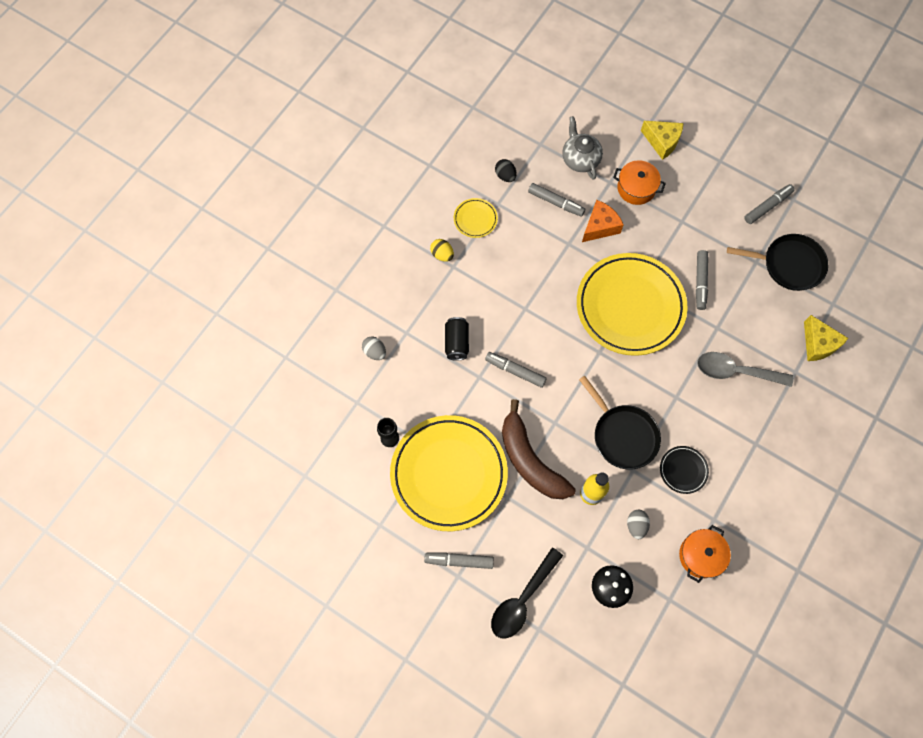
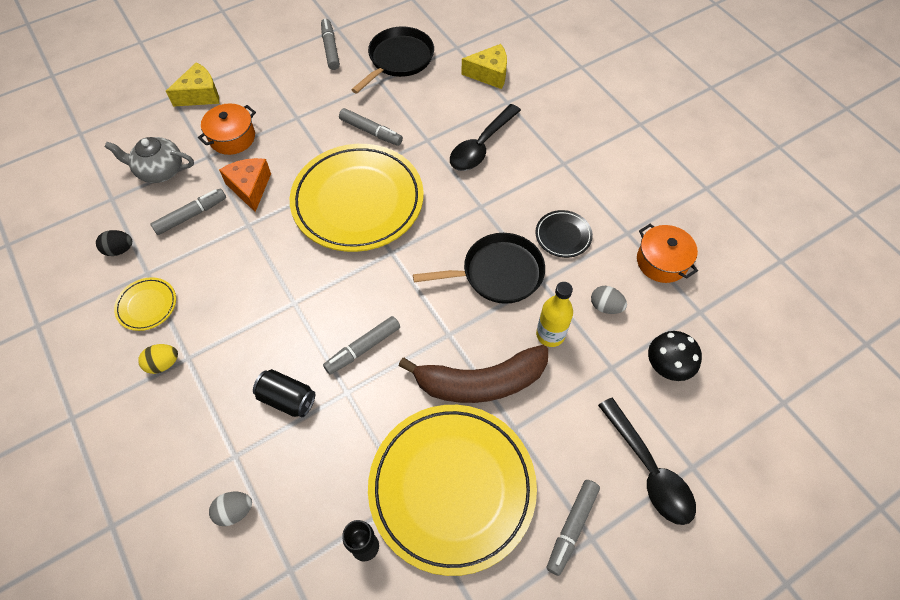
camera: 65 degrees left, 10 degrees down
grey spoon [697,352,793,387] -> black spoon [450,104,521,171]

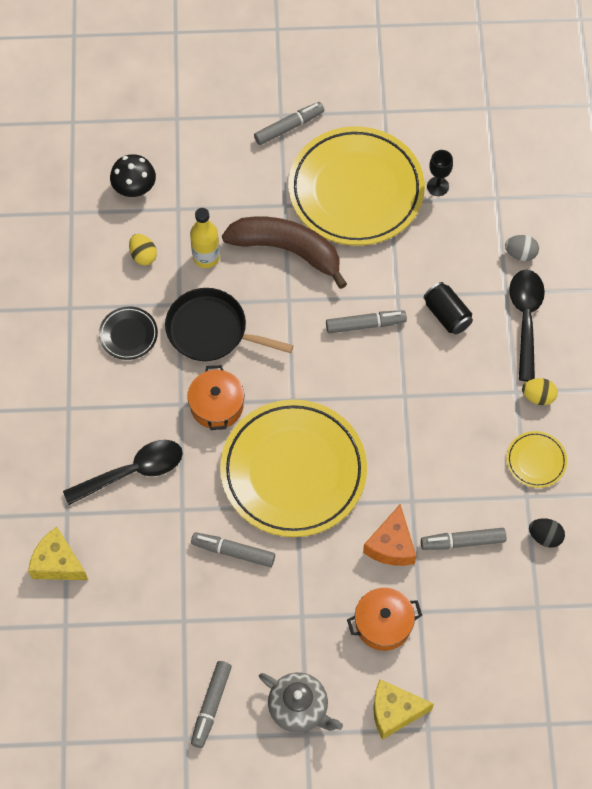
camera: 150 degrees left, 5 degrees up
grey teapot [105,137,194,183] -> grey teapot moved to [259,672,343,733]
grey marker [339,108,403,146] -> grey marker turned 45 degrees counterclockwise [191,532,275,567]
black pan [351,26,434,94] -> none
grey egg [591,286,627,314] -> yellow egg [129,234,157,266]
black spoon [598,398,696,525] -> black spoon moved to [509,270,545,381]
orange pot [637,224,698,283] -> orange pot moved to [187,365,244,430]

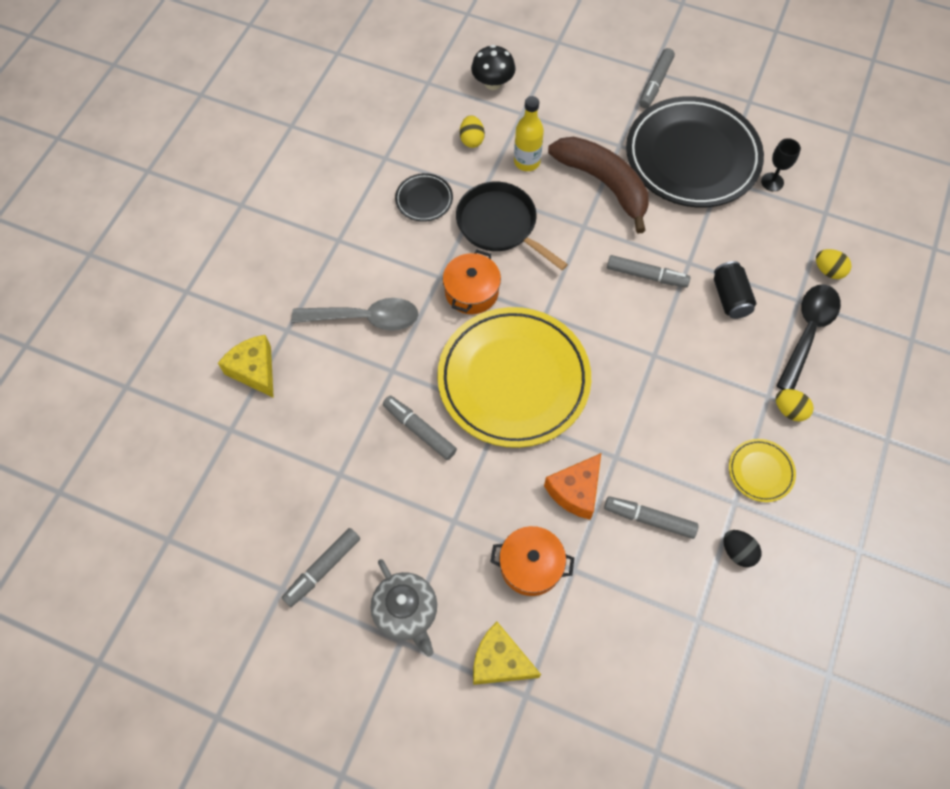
camera: 25 degrees right, 0 degrees up
black spoon [63,440,183,505] -> grey spoon [292,298,419,331]
grey marker [254,102,324,145] -> grey marker turned 120 degrees clockwise [639,48,675,109]
yellow plate [288,126,425,246] -> black plate [626,96,764,207]
grey egg [505,235,539,261] -> yellow egg [816,249,852,279]

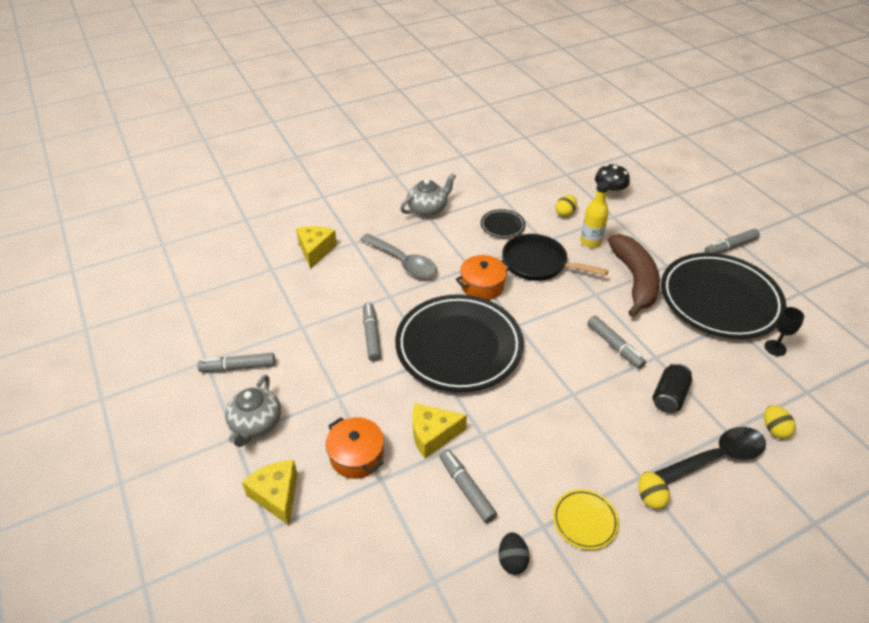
camera: 40 degrees right, 20 degrees down
yellow plate [437,307,591,448] -> black plate [395,294,524,392]
black pan [456,182,568,270] -> black pan turned 60 degrees counterclockwise [502,234,609,281]
orange cheese [544,453,601,520] -> yellow cheese [413,403,467,458]
none -> grey teapot [400,173,456,217]

